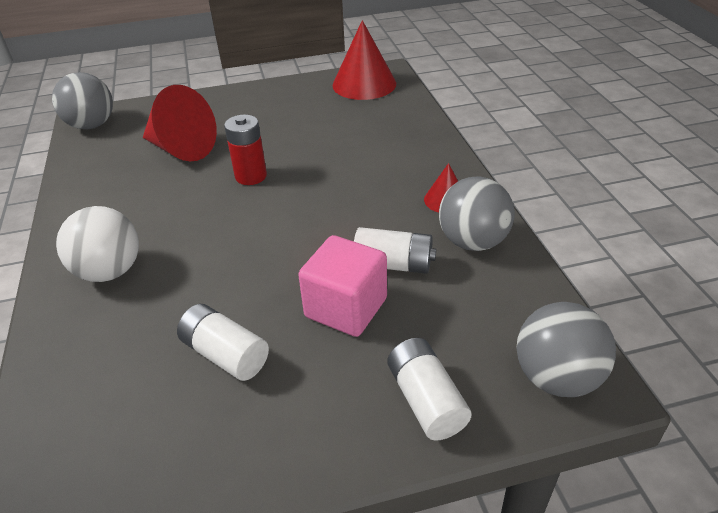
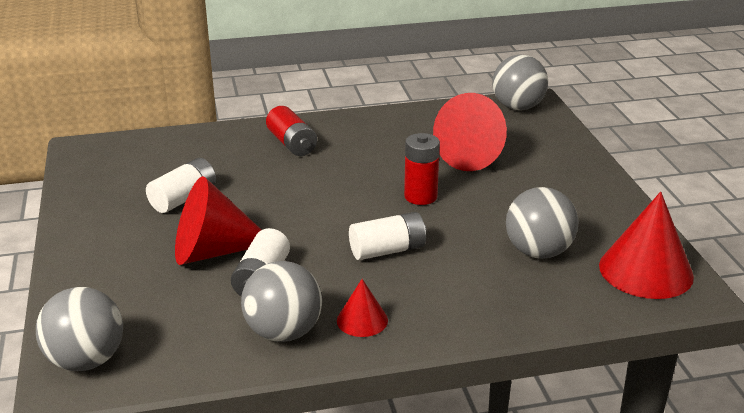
camera: 90 degrees right, 10 degrees down
white ball [56,206,139,282] -> red battery [266,106,317,156]
pink cube [298,235,387,337] -> red cone [175,176,261,265]
white battery [388,338,472,440] -> white battery moved to [349,212,426,260]
none -> grey ball [506,187,579,259]

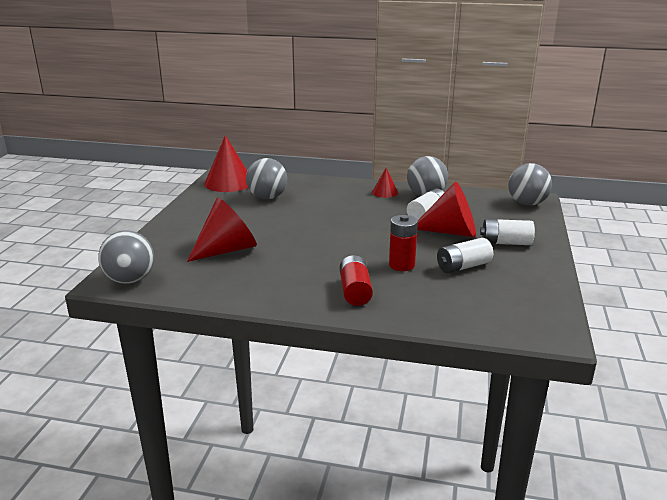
camera: 155 degrees left, 5 degrees down
white battery [349,212,426,260] -> white battery moved to [480,219,535,245]
red battery [404,133,440,205] -> red battery moved to [389,215,418,271]

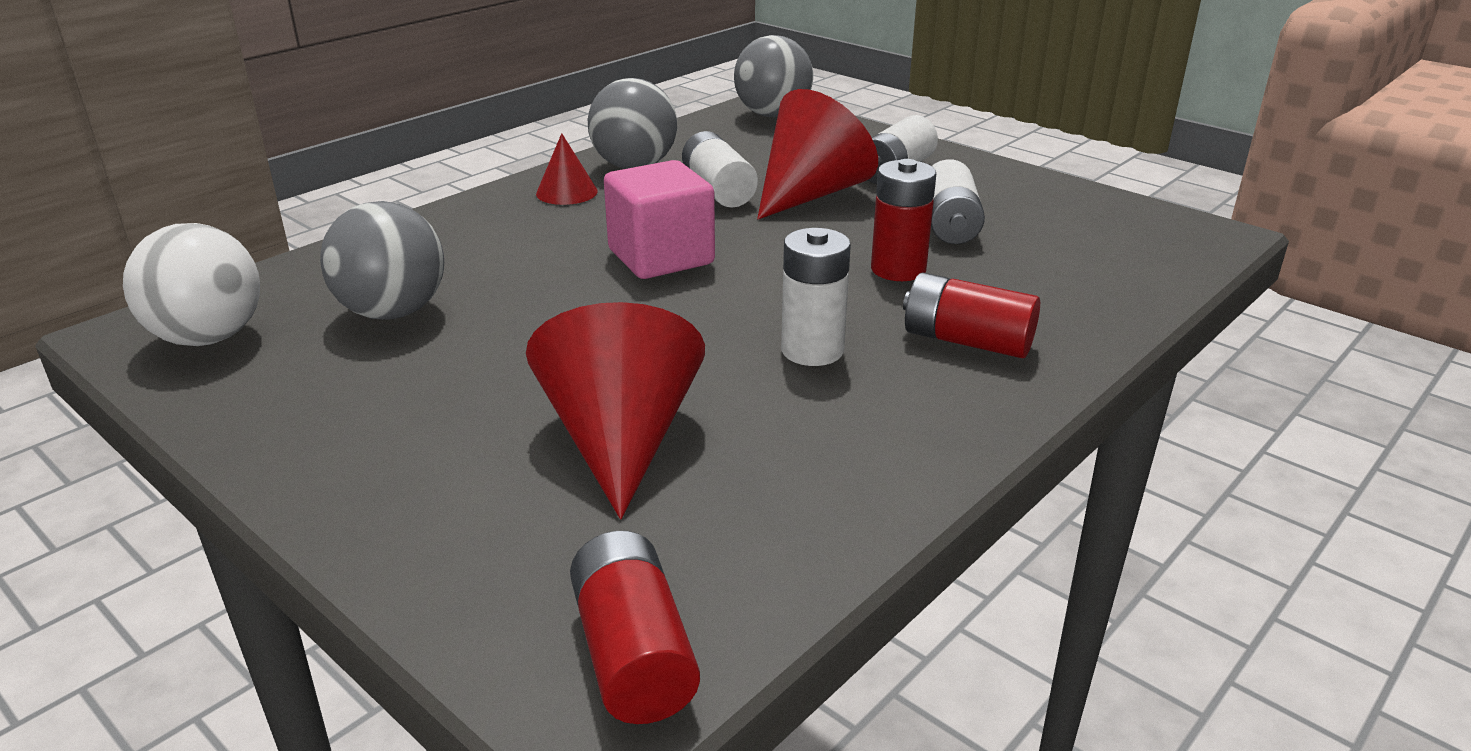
camera: 60 degrees left, 5 degrees up
grey ball [98,230,154,284] -> red battery [570,531,700,724]
red cone [204,135,248,192] -> white ball [123,223,260,346]
none -> pink cube [604,160,715,279]
none -> white battery [781,228,851,366]

